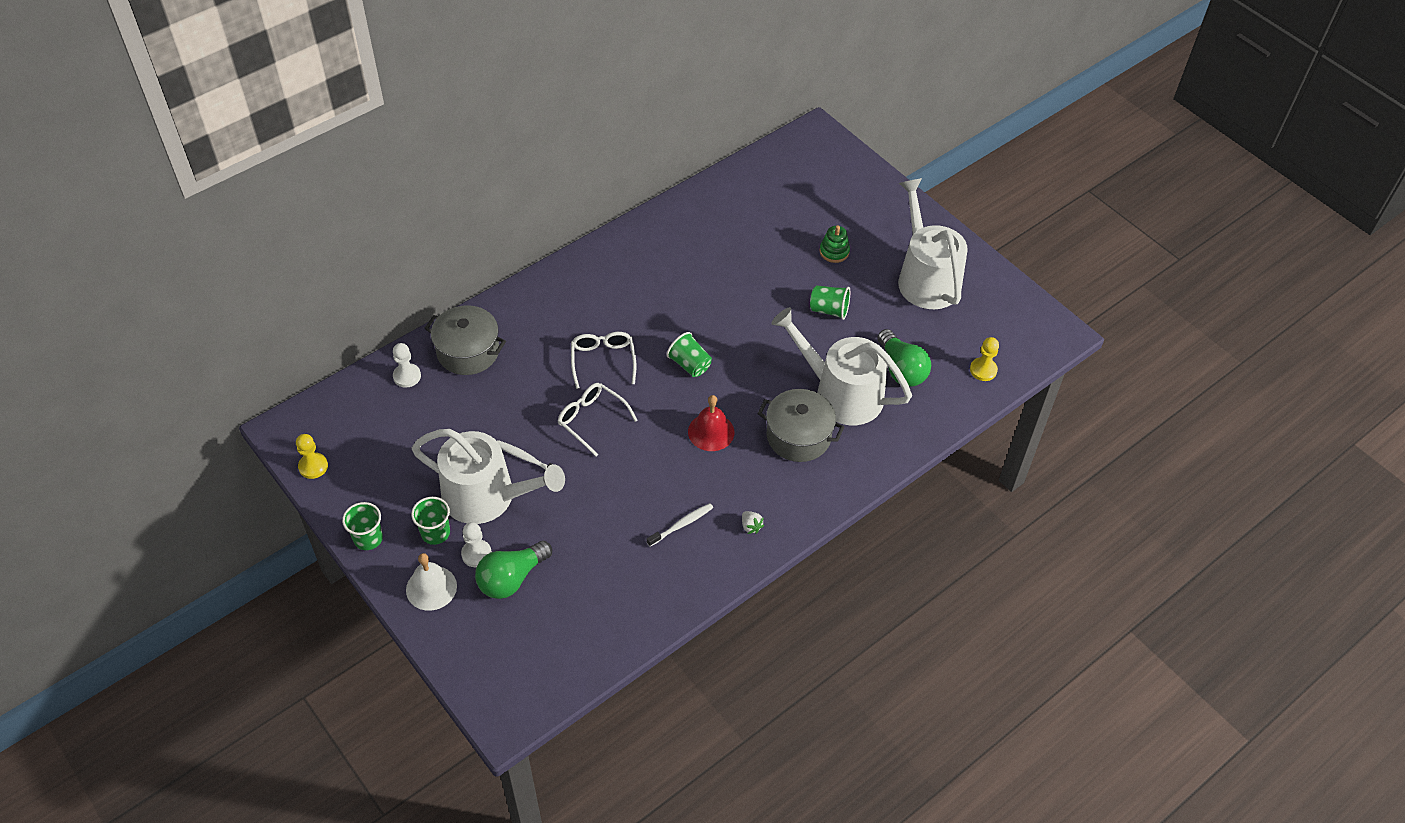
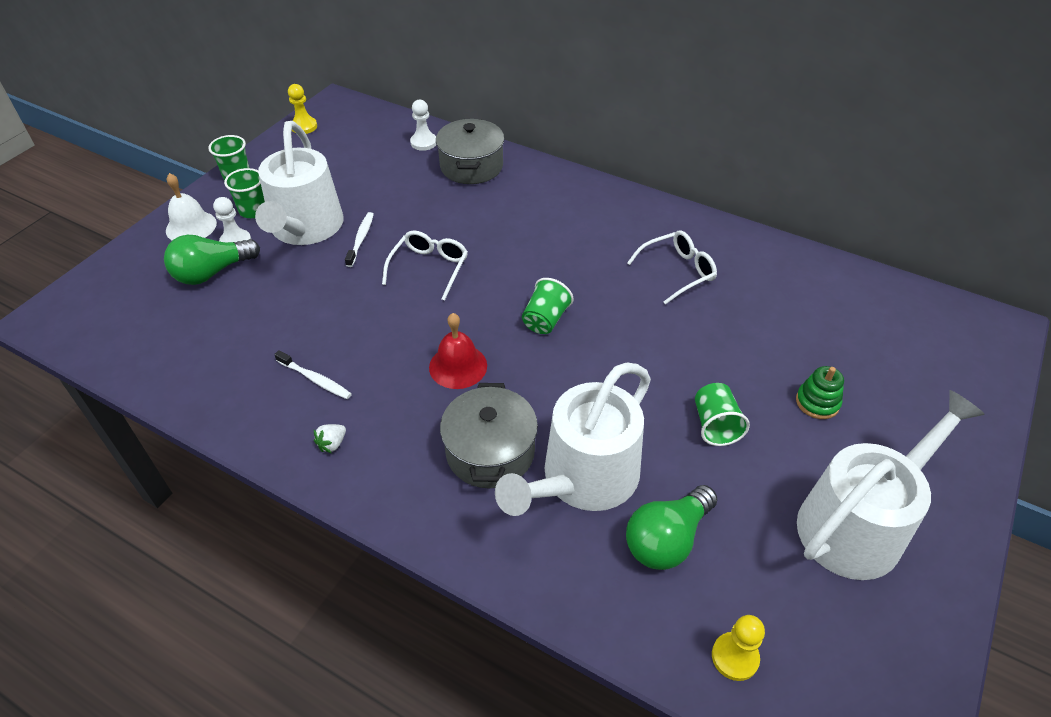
camera: 70 degrees right, 5 degrees down
green light bulb [475,540,552,599] -> green light bulb turned 60 degrees counterclockwise [164,235,260,285]
white glasses [571,332,636,389] -> white glasses moved to [627,230,717,305]
white watering can [771,307,912,425] -> white watering can turned 150 degrees counterclockwise [495,363,651,516]

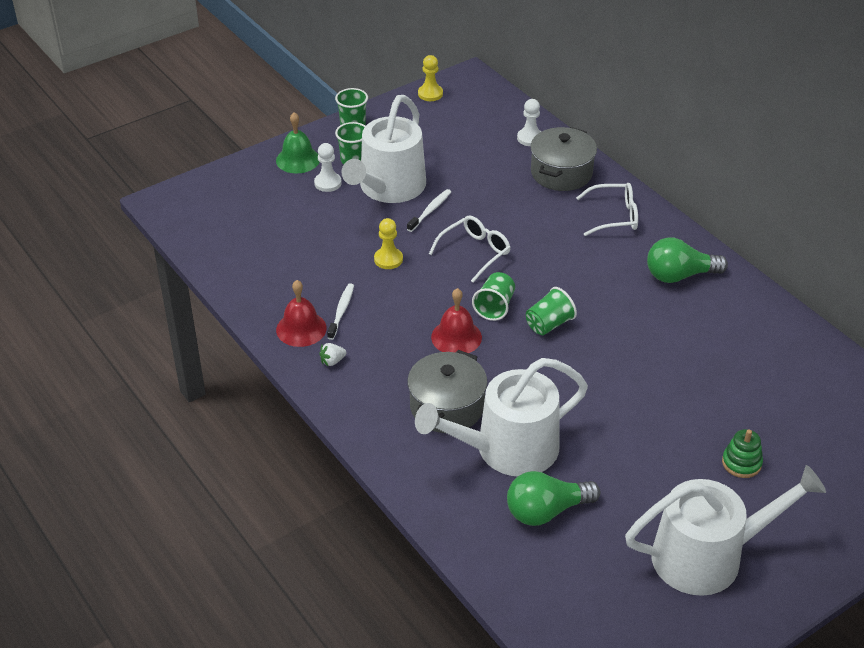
camera: 25 degrees right, 5 degrees down
green light bulb [164,235,260,285] -> green light bulb moved to [647,237,728,283]
white bell [166,173,217,241] -> green bell [276,112,319,173]
white toothbrush [274,350,352,399] -> white toothbrush turned 135 degrees counterclockwise [327,283,354,340]
white glasses [627,230,717,305] -> white glasses moved to [576,183,638,236]
green cup [695,383,750,446] -> green cup moved to [472,272,515,321]
yellow pawn [712,615,765,681] -> yellow pawn moved to [374,218,403,269]
none -> red bell [276,280,327,347]

